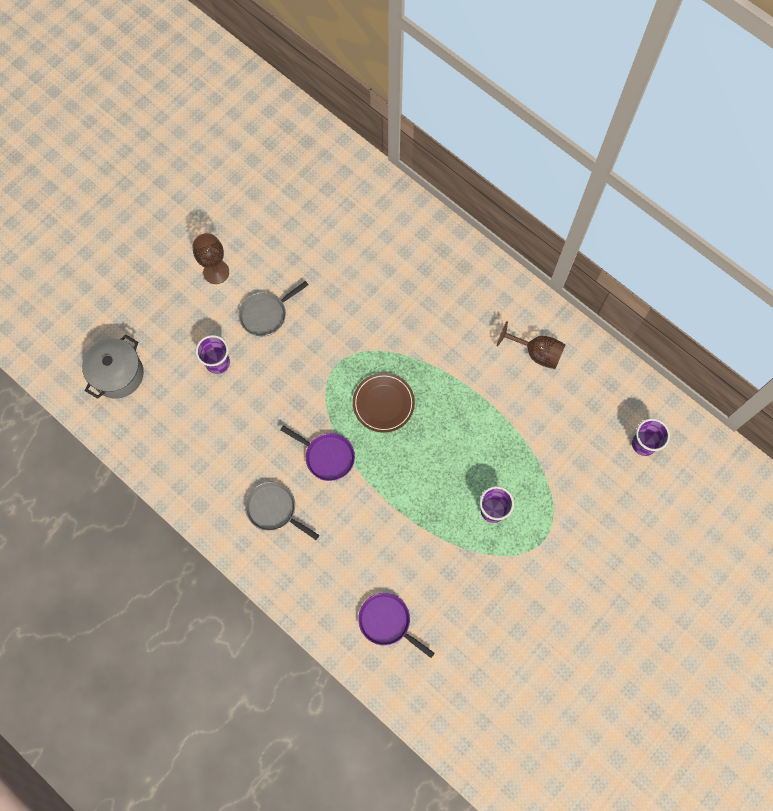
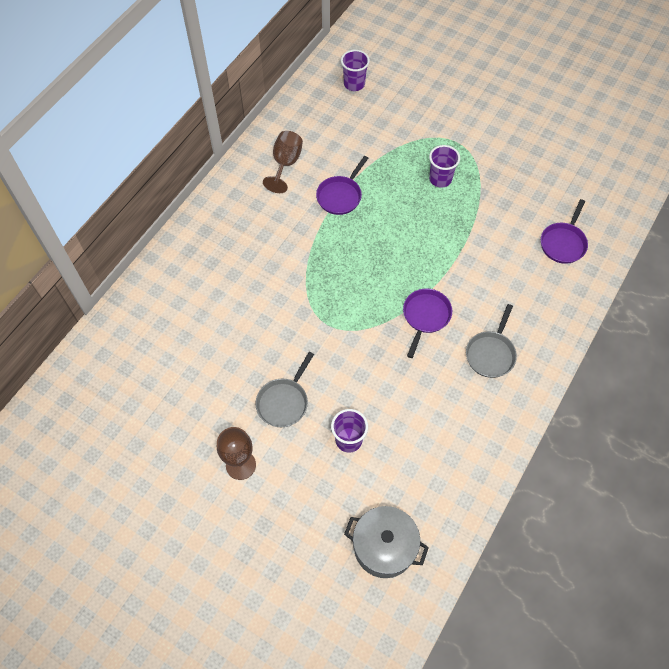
camera: 100 degrees left, 10 degrees down
grey pan [239,281,308,336] -> grey pan turned 75 degrees clockwise [256,352,314,427]
brown plate [353,373,415,433] -> none
none -> purple pan [316,156,368,215]

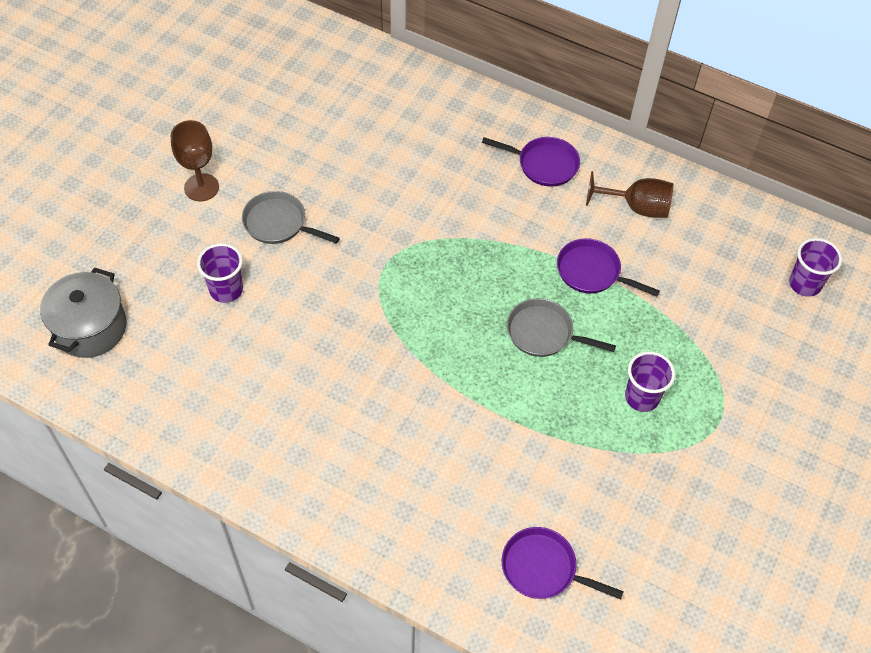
camera: 85 degrees right, 5 degrees down
purple pan [403,289,452,358] -> purple pan moved to [482,137,580,187]
grey pan [466,304,517,378] -> grey pan moved to [507,298,616,357]

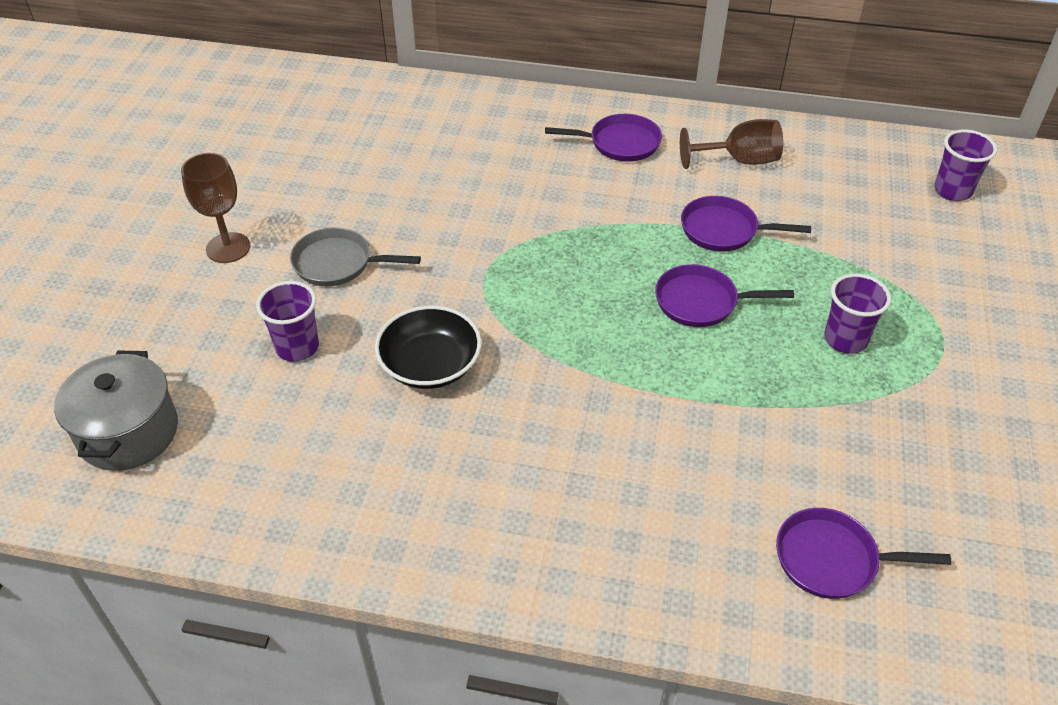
camera: 15 degrees left, 10 degrees down
grey pan [507,298,616,357] -> purple pan [655,264,794,327]
none -> black bowl [375,306,482,389]

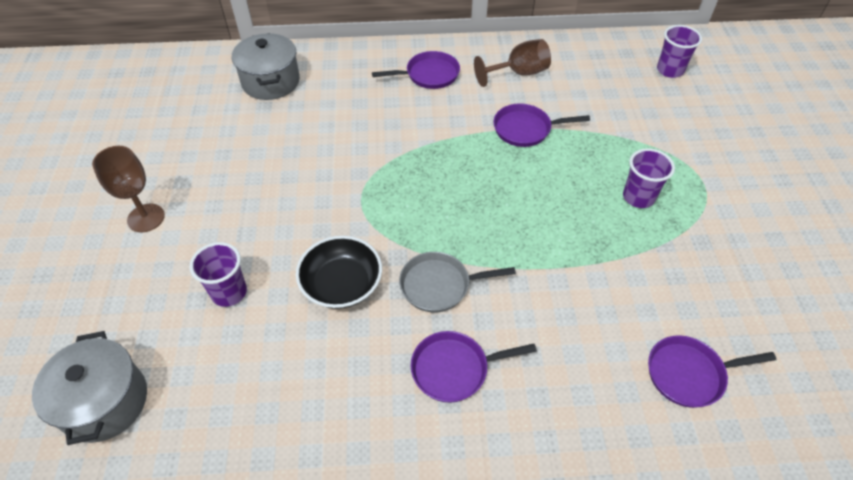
camera: 15 degrees left, 5 degrees up
grey pan [290,227,421,286] -> grey pan moved to [399,252,516,312]
purple pan [655,264,794,327] -> purple pan moved to [411,331,537,403]
none -> grey pot [232,33,300,100]

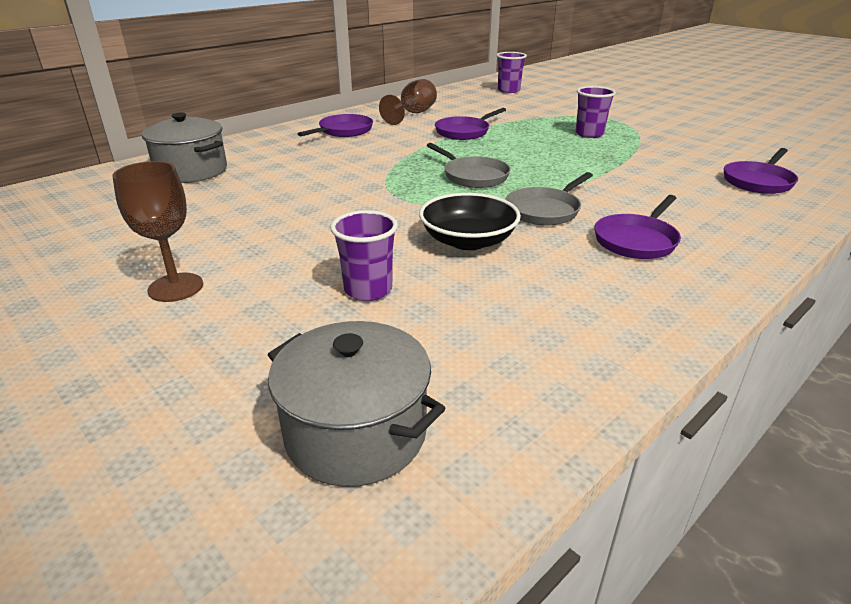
camera: 40 degrees left, 20 degrees down
none -> grey pan [426,143,511,188]

